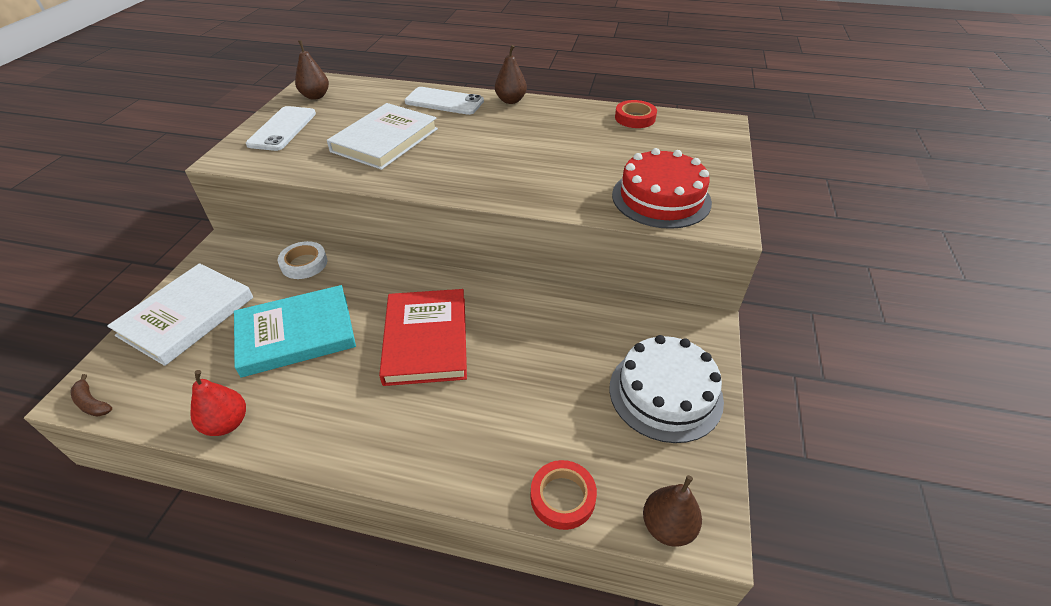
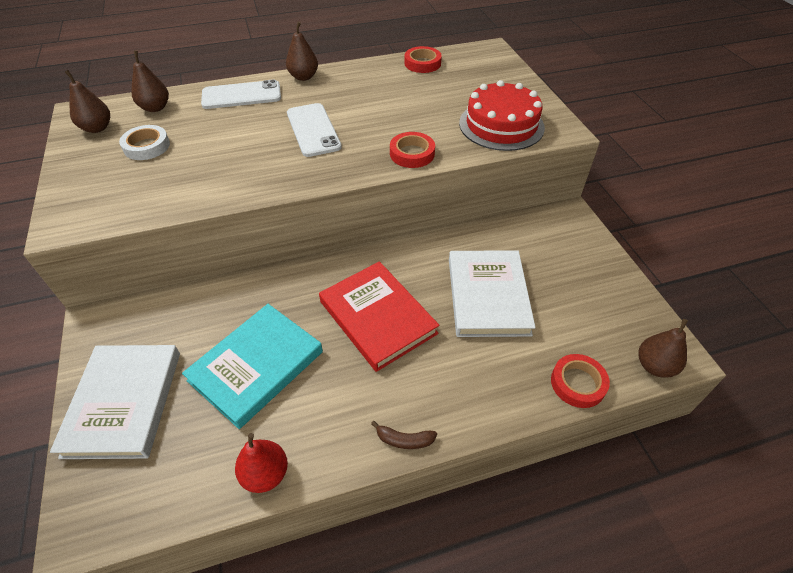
camera: 30 degrees left, 5 degrees up
brown banana [71,374,112,417] -> brown banana moved to [371,421,437,449]
white phone [246,106,316,151] -> white phone moved to [287,103,342,157]
white tape [278,241,327,279] -> white tape moved to [119,125,170,160]
white book [327,103,438,170] -> white book moved to [449,250,536,337]
white cake [609,335,724,443] -> none
none -> brown pear [131,50,169,112]
none -> red tape [390,132,435,168]

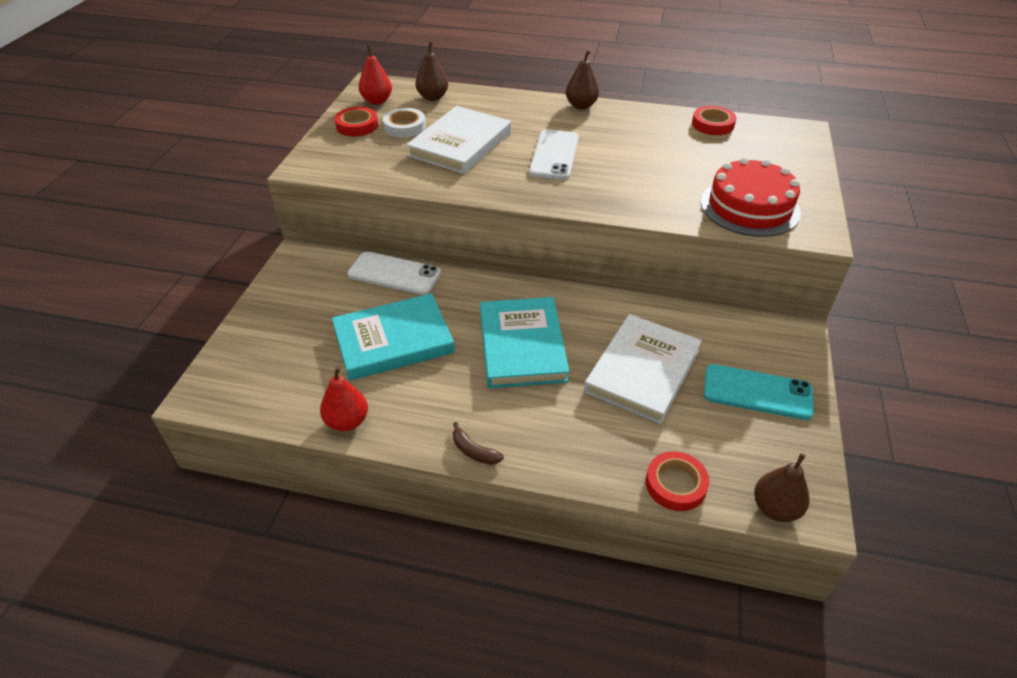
camera: 30 degrees right, 5 degrees down
white book [50,345,180,459] -> white book moved to [406,106,511,174]
brown pear [65,70,110,133] -> red pear [359,45,392,105]
white phone [201,80,281,109] -> white phone moved to [348,251,441,295]
red book [319,261,439,372] -> turquoise book [480,297,570,388]
red tape [390,132,435,168] -> red tape moved to [335,107,378,137]
none -> turquoise phone [704,364,814,420]

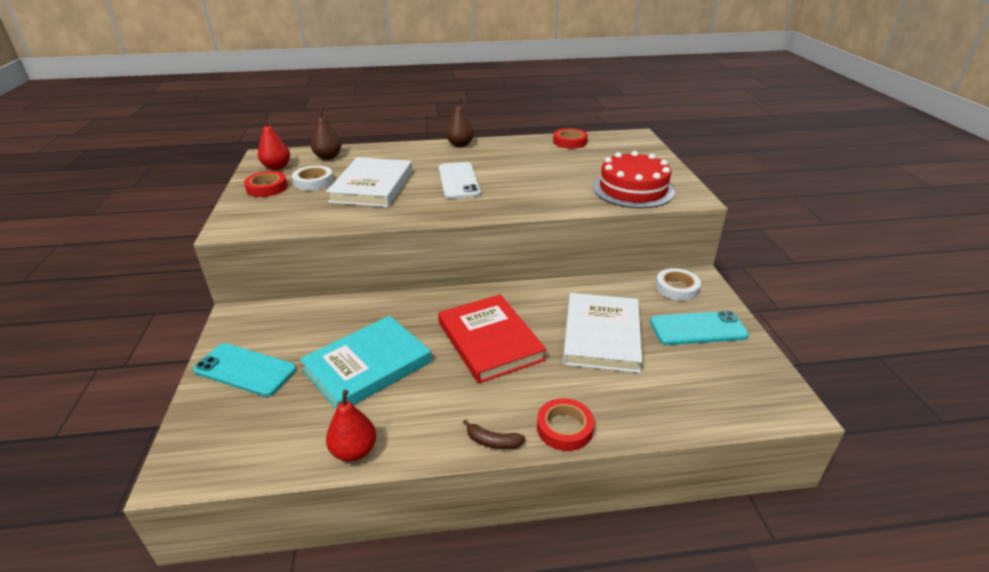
camera: 20 degrees left, 10 degrees down
white phone [348,251,441,295] -> none
turquoise book [480,297,570,388] -> red book [438,294,547,384]
red tape [645,451,709,511] -> red tape moved to [537,398,594,451]
brown pear [754,453,809,522] -> none
none -> turquoise phone [193,343,296,397]
none -> white tape [656,268,701,301]

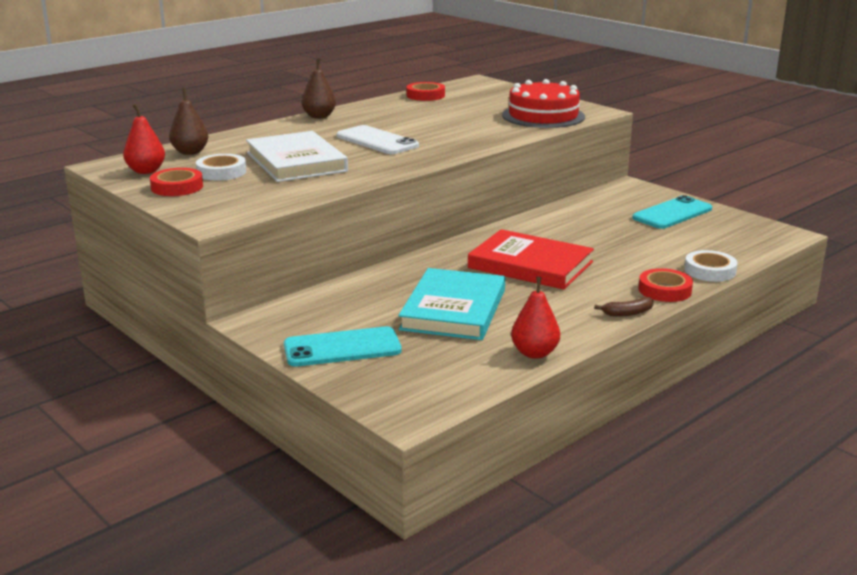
camera: 35 degrees left, 10 degrees down
white book [563,293,642,373] -> none
white tape [656,268,701,301] -> white tape moved to [684,250,737,282]

